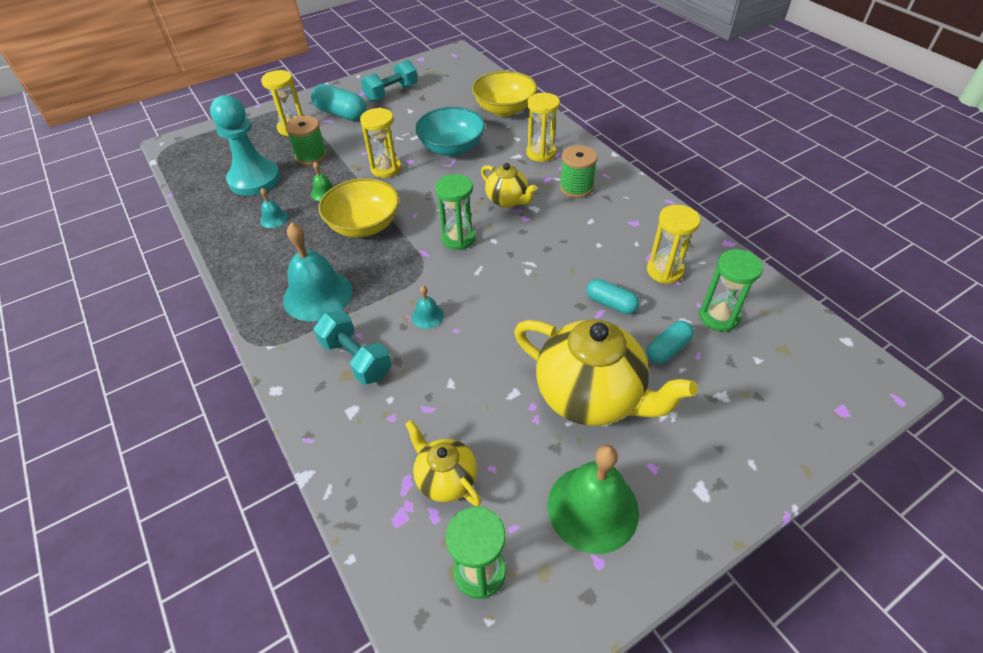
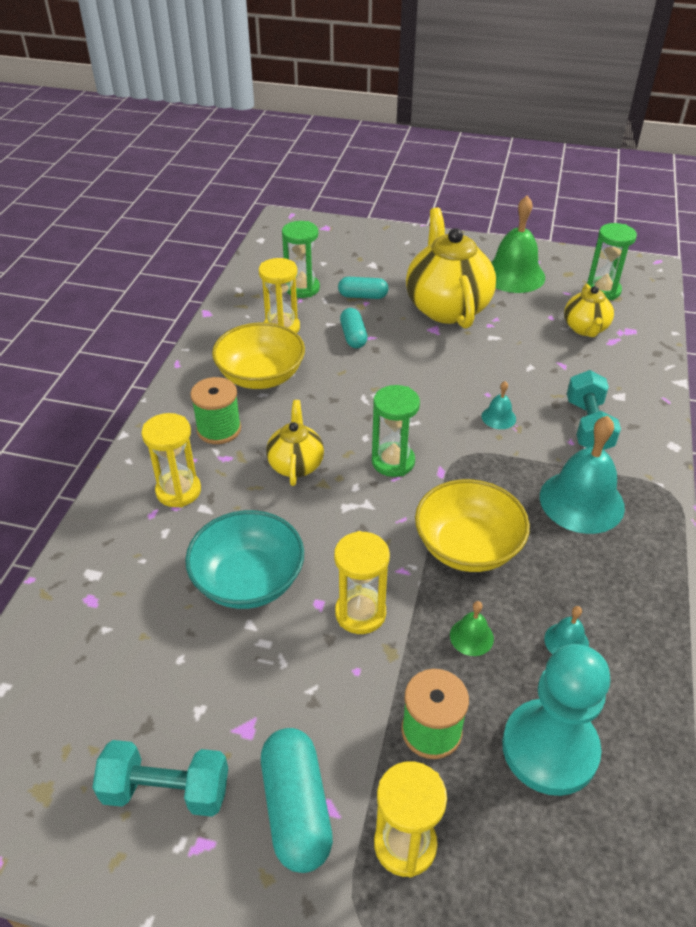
camera: 135 degrees left, 5 degrees down
yellow bowl [472,71,537,116] -> yellow bowl moved to [212,323,305,389]

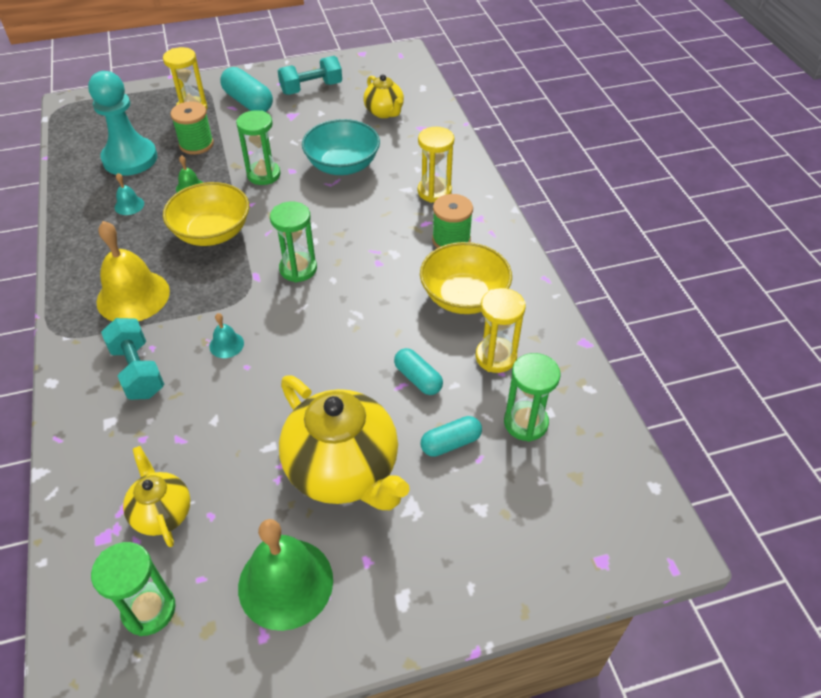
camera: 150 degrees right, 5 degrees up
yellow teapot [266,400,324,486] -> yellow teapot moved to [363,74,404,118]
yellow hourglass [334,531,390,634] -> green hourglass [236,110,281,185]
turquoise bell [540,416,625,534] -> yellow bell [96,221,170,321]

